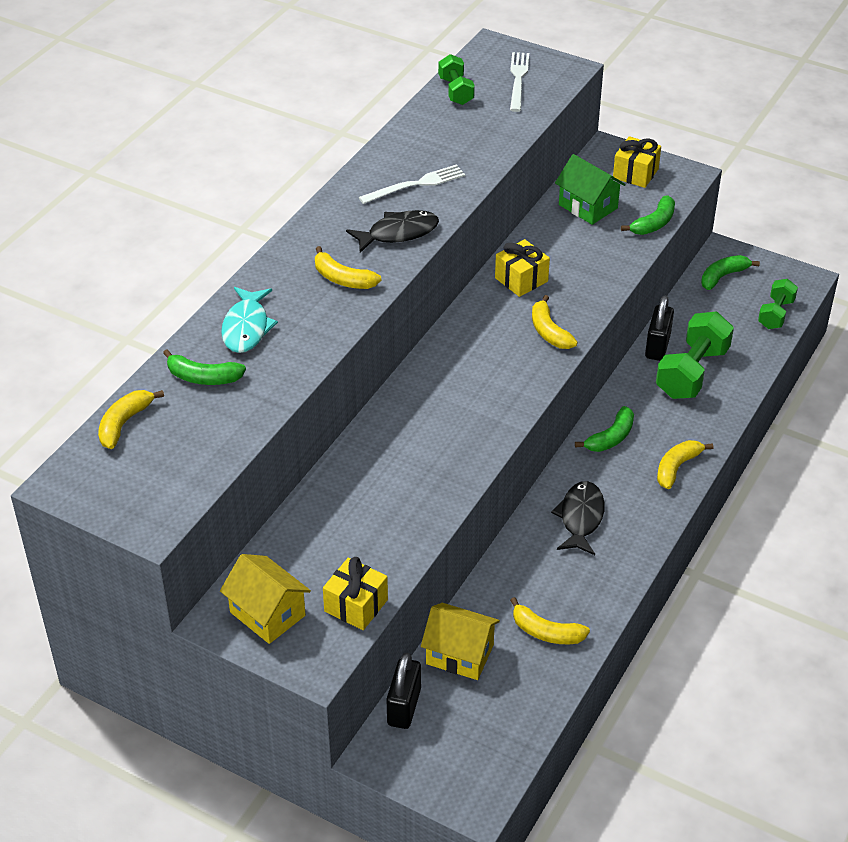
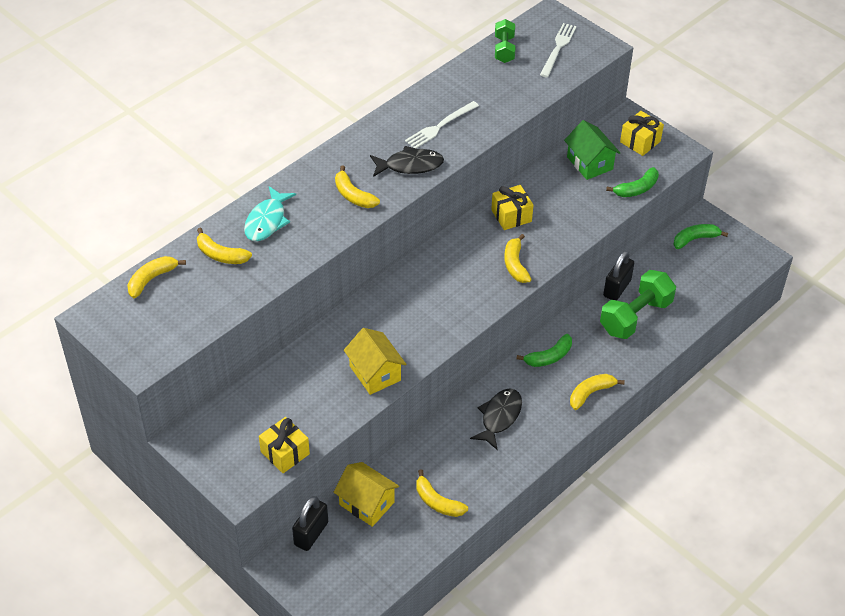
camera: 15 degrees right, 5 degrees up
green banana [163,349,246,385] -> yellow banana [197,228,252,264]
yellow house [220,554,311,644] -> yellow house moved to [344,328,406,395]
white fork [359,165,465,204] -> white fork turned 150 degrees clockwise [405,101,479,148]
green dumbbell [758,279,798,329] -> none

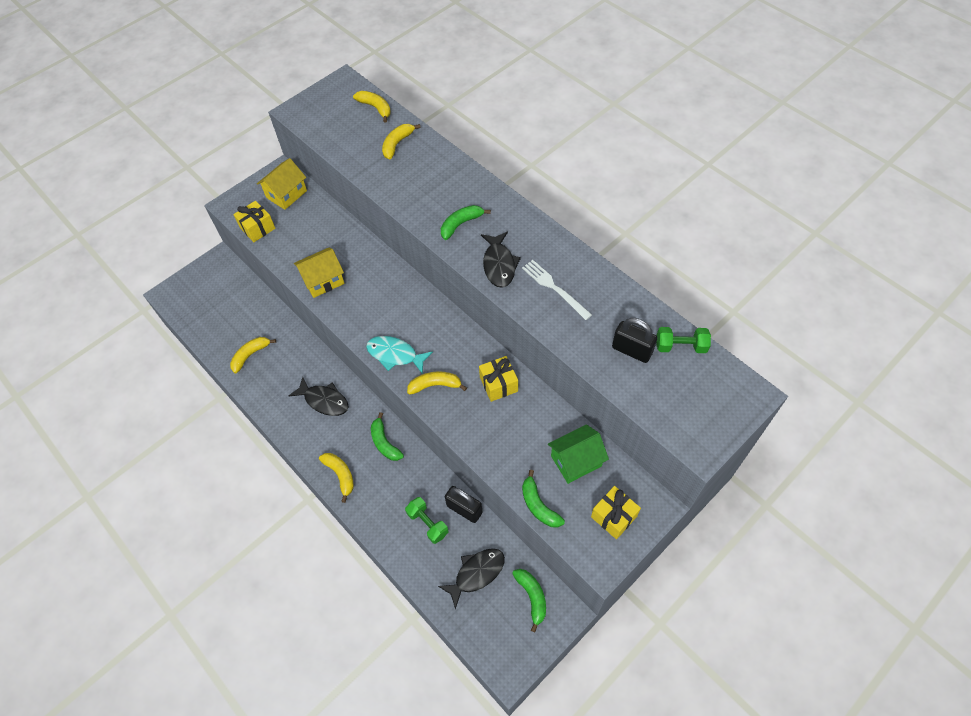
camera: 95 degrees right, 10 degrees up
turquoise fish [244,186,296,241] -> turquoise fish moved to [366,336,433,374]
black padlock [292,496,328,551] -> black padlock moved to [612,318,657,363]
yellow house [334,462,399,527] -> yellow house moved to [257,158,307,210]
yellow banana [335,165,380,208] -> green banana [441,205,491,240]
white fork [540,23,577,78] -> none
green dumbbell [600,270,676,339] -> green dumbbell [405,497,448,544], size x0.59
none -> black fish [438,548,505,609]

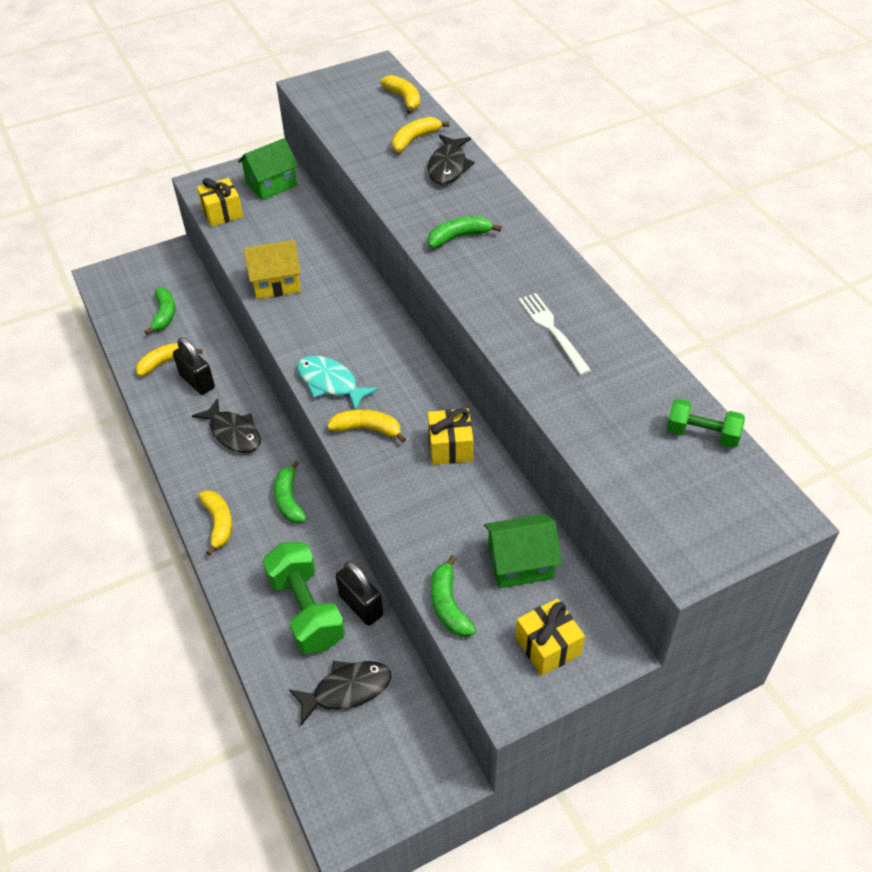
camera: 15 degrees right, 10 degrees down
yellow house [257,158,307,210] -> green house [238,138,299,200]
green dumbbell [405,497,448,544] -> green dumbbell [262,542,345,654], size x1.69
black fish [481,232,521,288] -> black fish moved to [427,135,475,185]
green banana [512,569,546,632] -> green banana moved to [145,287,175,335]
black padlock [612,318,657,363] -> black padlock moved to [173,337,215,395]

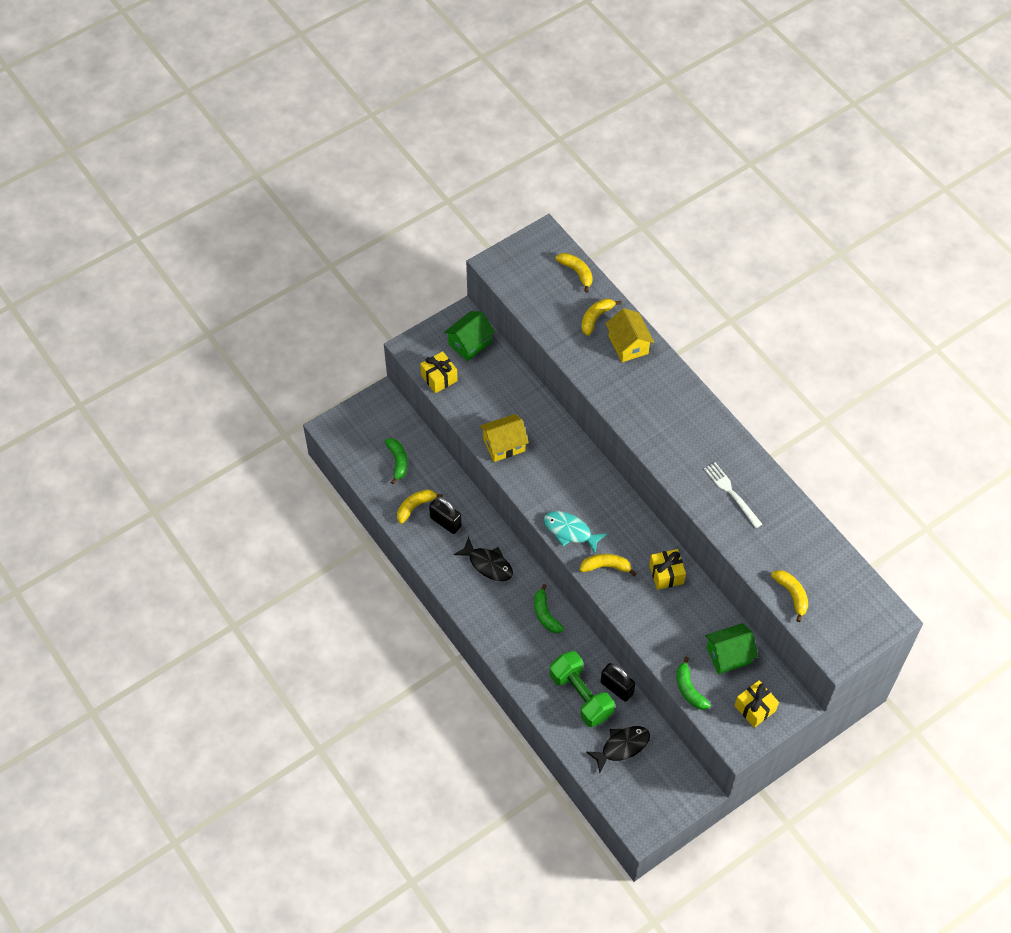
camera: 10 degrees left, 10 degrees up
yellow banana [198,490,232,555] -> yellow banana moved to [771,570,808,622]
black fish [427,135,475,185] -> yellow house [605,308,654,362]
green banana [428,216,502,248] -> none
green dumbbell [666,399,745,448] -> none

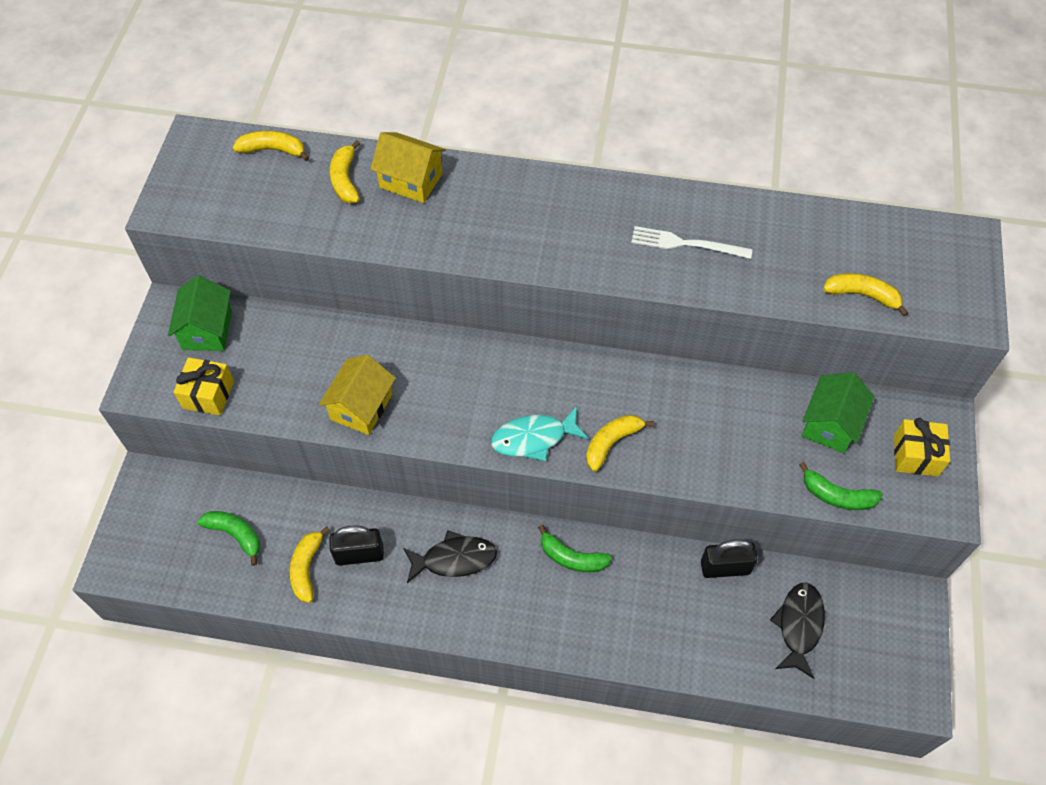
camera: 45 degrees left, 0 degrees up
green dumbbell [549,651,615,727] -> none
yellow gift [649,549,686,590] -> none

